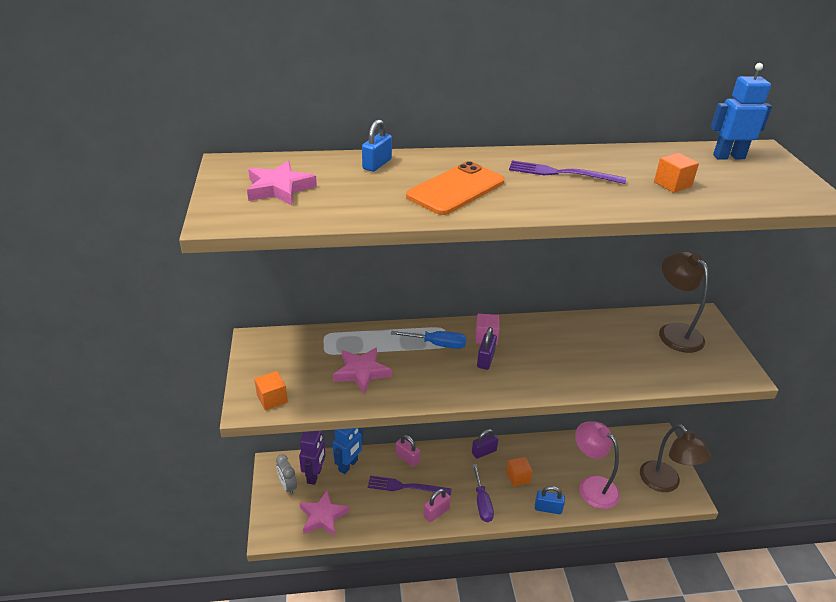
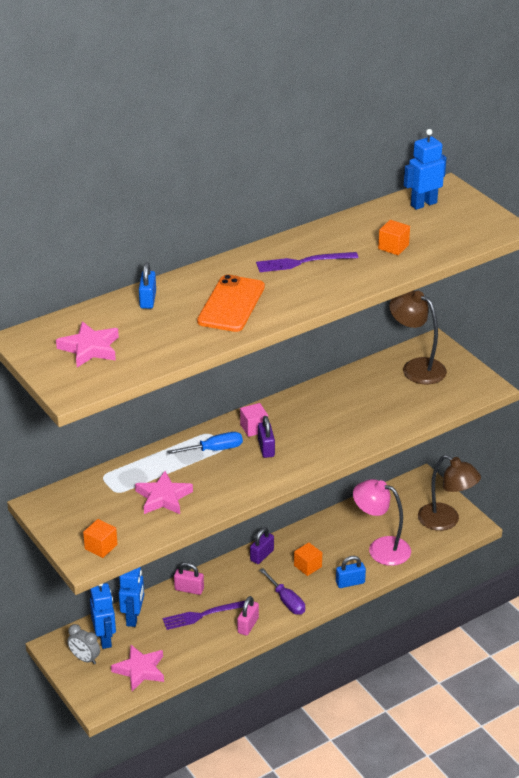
camera: 25 degrees left, 0 degrees up
purple robot [299,431,326,485] -> blue robot [90,583,116,649]

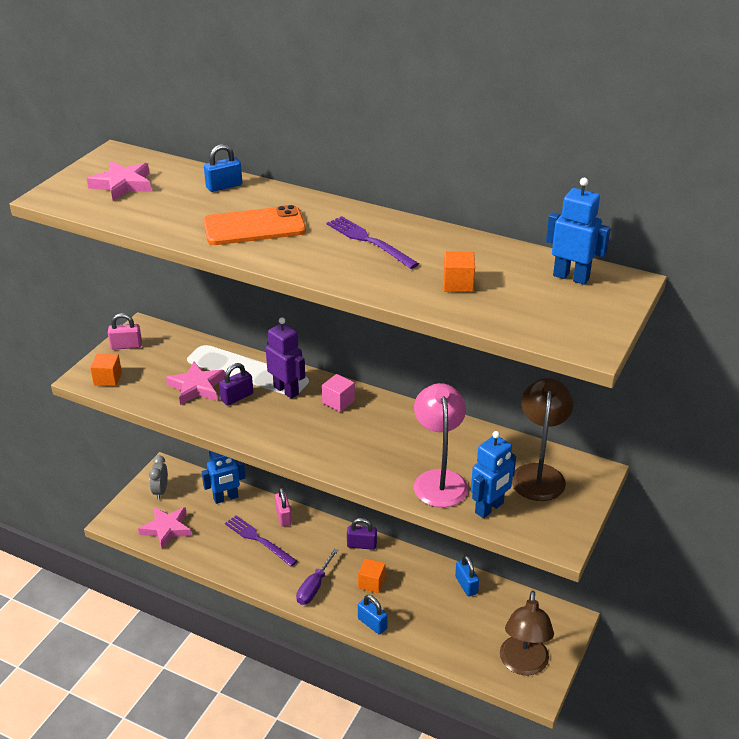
camera: 60 degrees right, 0 degrees up
blue robot [90,583,116,649] -> blue robot moved to [471,431,516,518]
blue screwdriver [167,432,243,454] -> purple robot [266,317,305,399]
pink padlock [237,596,259,636] -> pink padlock moved to [108,313,142,350]
purple padlock [258,416,275,458] -> purple padlock moved to [219,363,253,406]
pink lamp [353,479,411,566] -> pink lamp moved to [414,383,468,507]
none -> blue padlock [455,555,479,597]

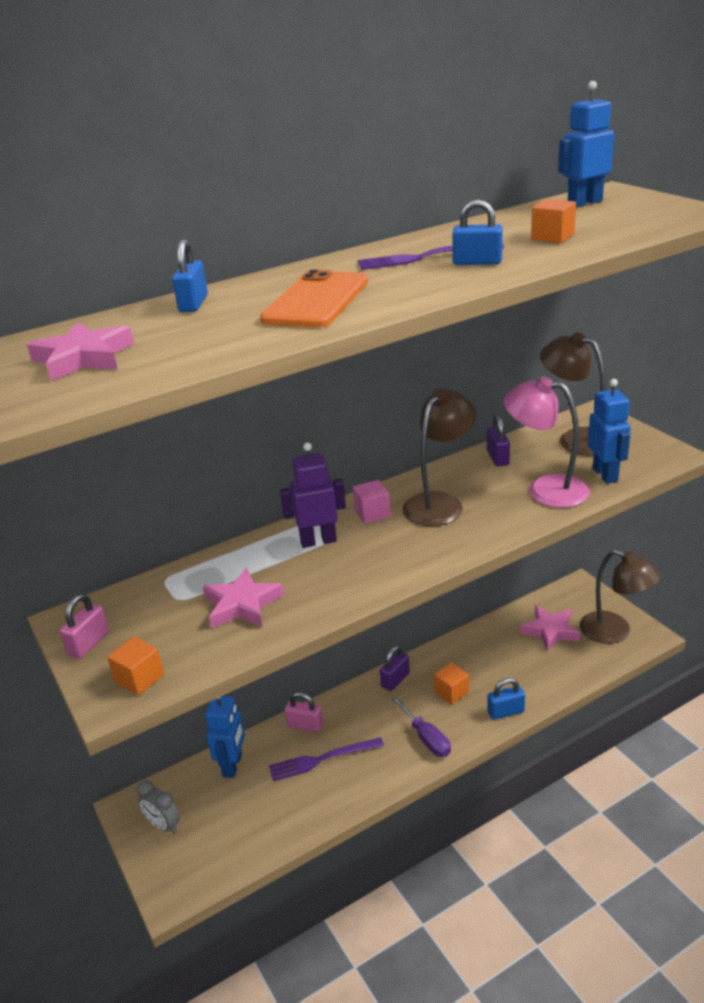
camera: 55 degrees left, 5 degrees down
pink star [138,507,191,549] -> pink star moved to [520,605,580,652]
purple padlock [219,363,253,406] -> purple padlock moved to [487,415,510,467]
blue padlock [455,555,479,597] -> blue padlock moved to [452,200,503,265]
none -> brown lamp [402,389,476,526]

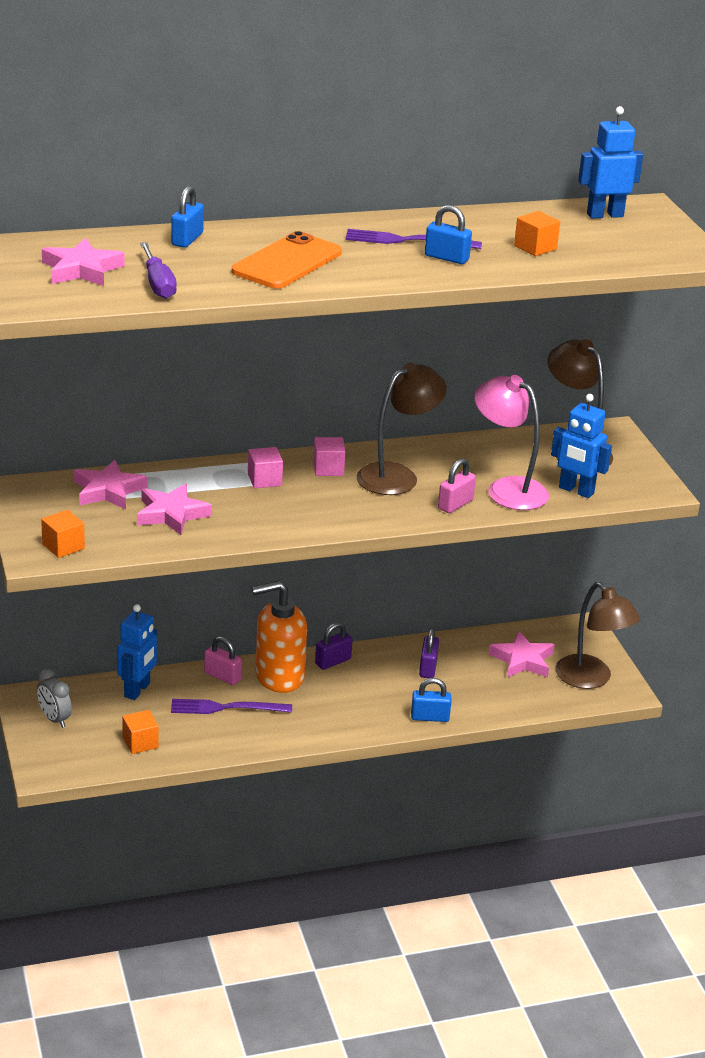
camera: 10 degrees right, 0 degrees up
pink padlock [60,594,109,659] -> pink padlock moved to [438,458,476,513]
purple robot [280,442,346,548] -> pink cube [248,447,283,488]
purple screwdriver [392,696,451,757] -> purple screwdriver moved to [140,242,177,299]
orange cube [434,663,469,705] -> orange cube moved to [122,710,158,754]
purple padlock [487,415,510,467] -> purple padlock moved to [419,628,439,678]
blue robot [588,379,631,484] -> blue robot turned 120 degrees clockwise [551,394,612,498]
none -> pink star [74,460,148,509]
none -> orange soap dispenser [252,580,307,693]

